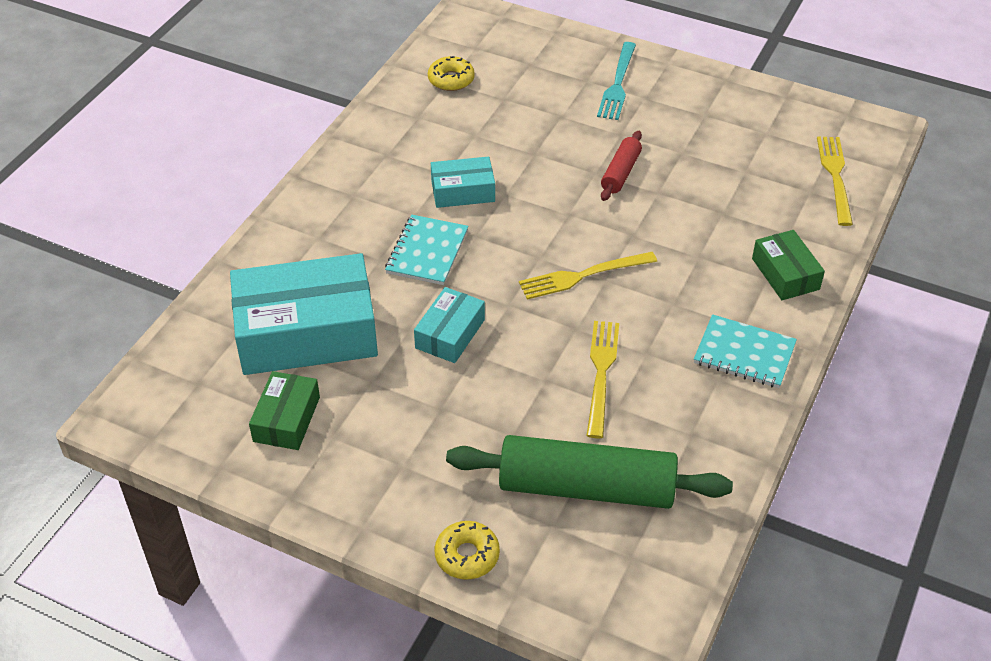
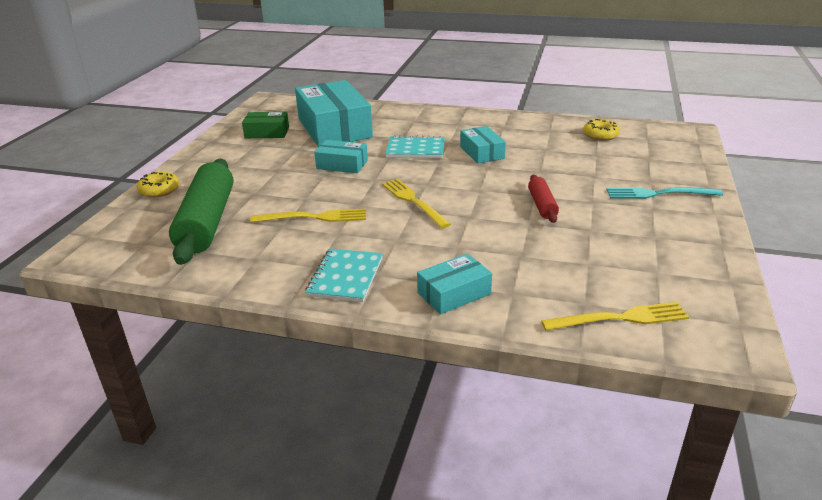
camera: 80 degrees right, 15 degrees down
red rolling pin [601,131,642,201] -> red rolling pin turned 75 degrees clockwise [528,175,559,223]
green box [752,230,825,300] -> turquoise box [417,254,492,315]

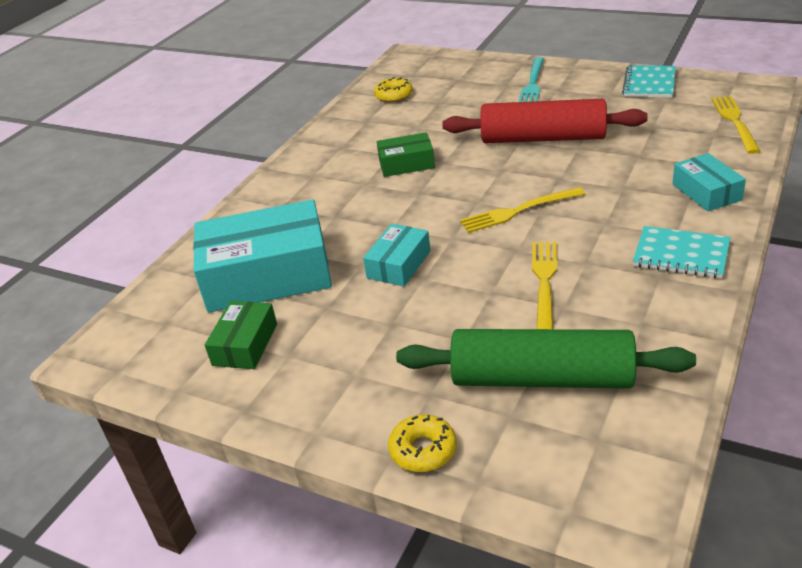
camera: 75 degrees left, 5 degrees up
turquoise notebook [385,135,445,158] -> turquoise notebook moved to [622,65,676,98]
turquoise box [460,126,506,164] -> green box [377,132,435,177]
red rolling pin [528,175,559,223] -> red rolling pin [442,99,648,143], size x2.08

